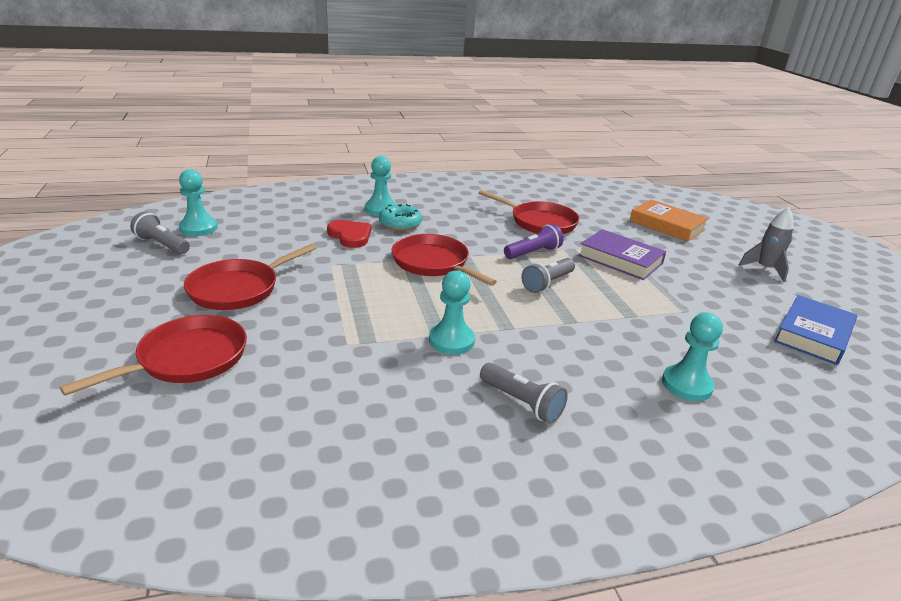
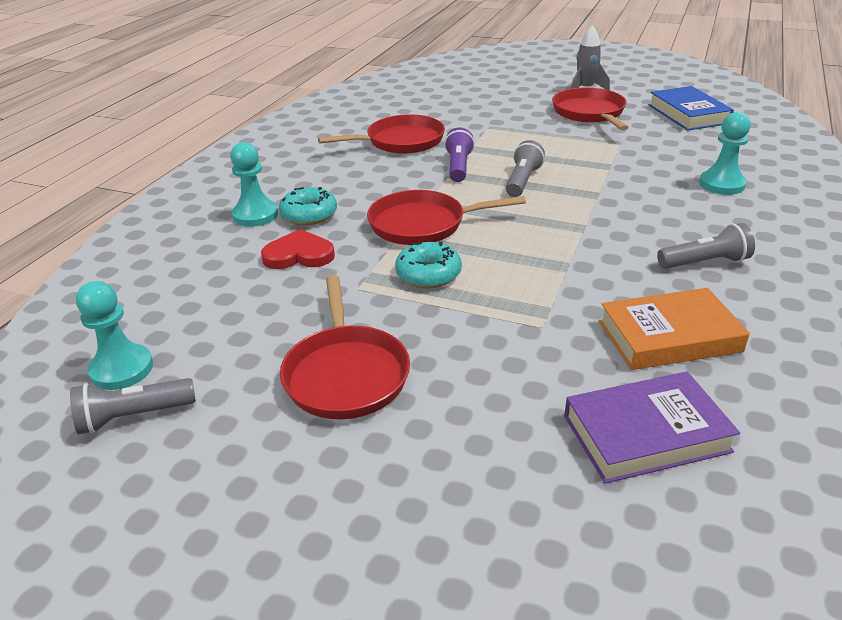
camera: 50 degrees left, 5 degrees up
red pan [60,315,247,396] -> red pan moved to [552,88,629,131]
turquoise pawn [429,270,475,355] -> none
grey flashlight [521,258,575,293] -> grey flashlight turned 150 degrees counterclockwise [506,140,545,197]
purple book [578,229,666,280] -> purple book moved to [564,372,740,484]
orange book [630,199,709,242] -> orange book moved to [599,288,750,370]
none -> turquoise donut [395,242,462,288]

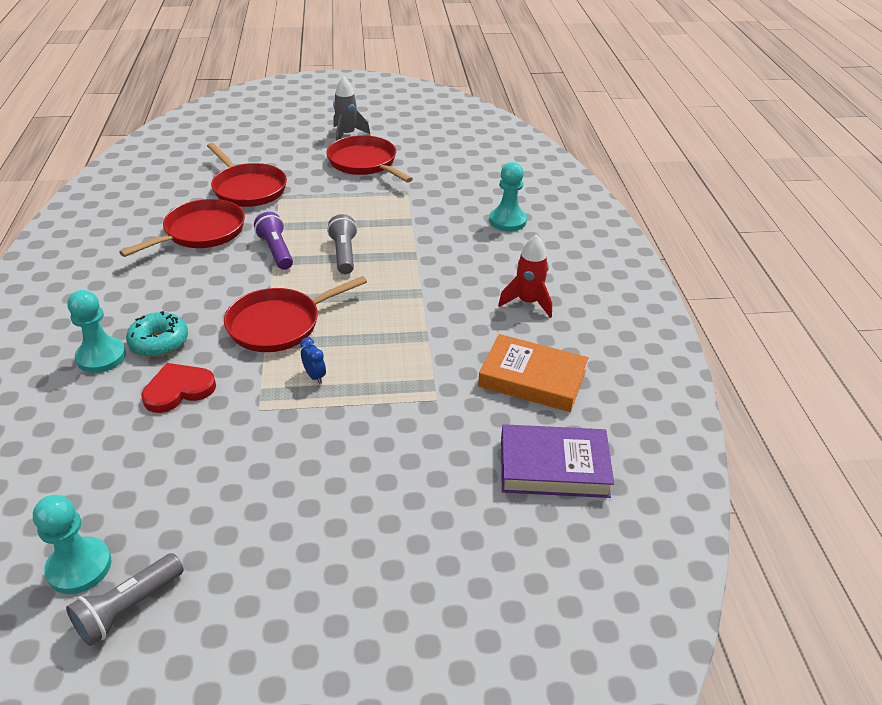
camera: 30 degrees left, 5 degrees up
red pan [280,275,410,419] -> red pan moved to [207,143,287,207]
turquoise donut [395,242,462,288] -> blue clock [300,337,326,384]
purple book [564,372,740,484] -> purple book turned 45 degrees clockwise [501,424,614,498]
orange book [599,288,750,370] -> orange book turned 60 degrees clockwise [478,334,588,412]
blue book [649,86,734,131] -> none
grey flashlight [657,223,755,269] -> red rocket [498,234,552,318]

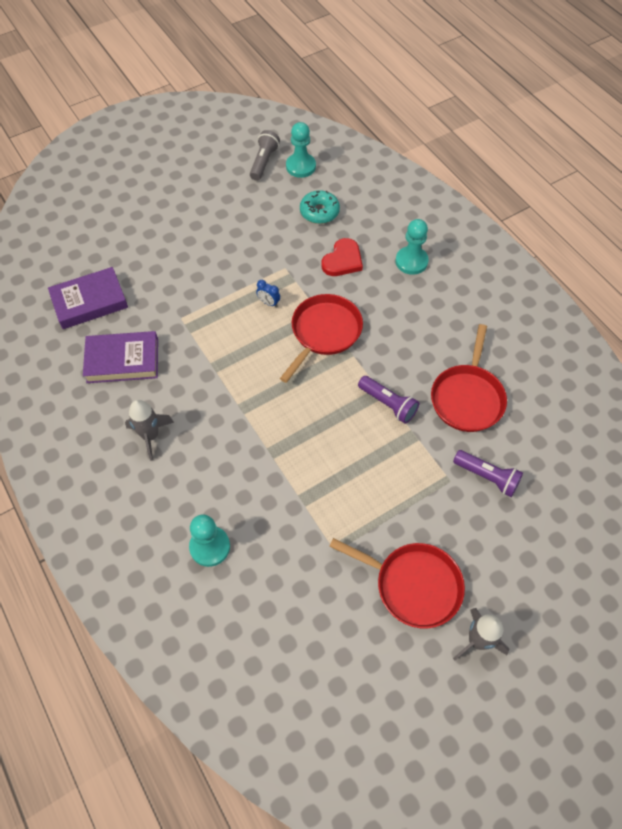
camera: 155 degrees right, 20 degrees up
turquoise donut [126,311,188,357] -> turquoise donut moved to [300,190,340,224]
red pan [207,143,287,207] -> purple flashlight [453,450,523,497]
grey flashlight [327,214,357,274] -> none
orange book [478,334,588,412] -> purple book [83,331,158,383]
red rocket [498,234,552,318] -> grey rocket [125,400,174,461]

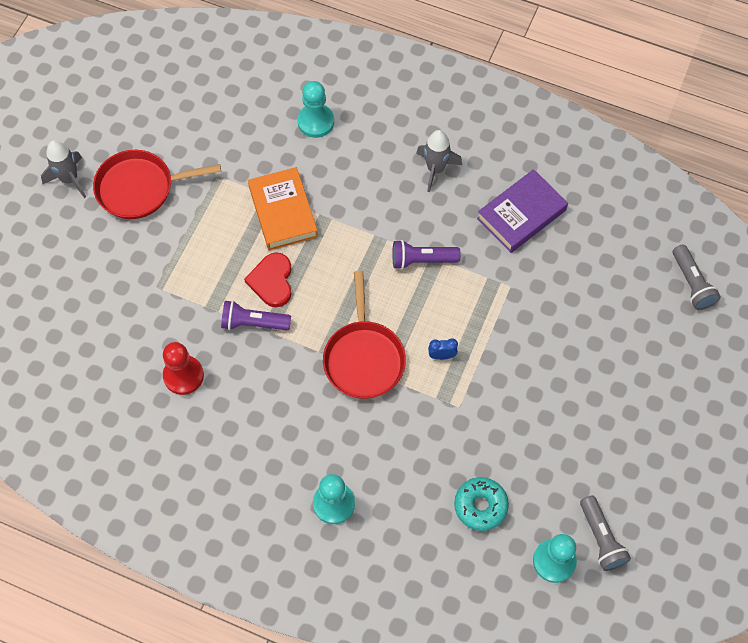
camera: 145 degrees right, 5 degrees up
purple book [48,267,128,329] -> none
red heart [322,238,363,276] -> red heart moved to [244,253,292,307]
red pan [431,324,507,432] -> red pawn [163,342,204,395]
purple flashlight [453,450,523,497] -> purple flashlight moved to [392,240,461,269]
none -> orange book [248,167,318,250]
none -> grey flashlight [673,245,721,310]

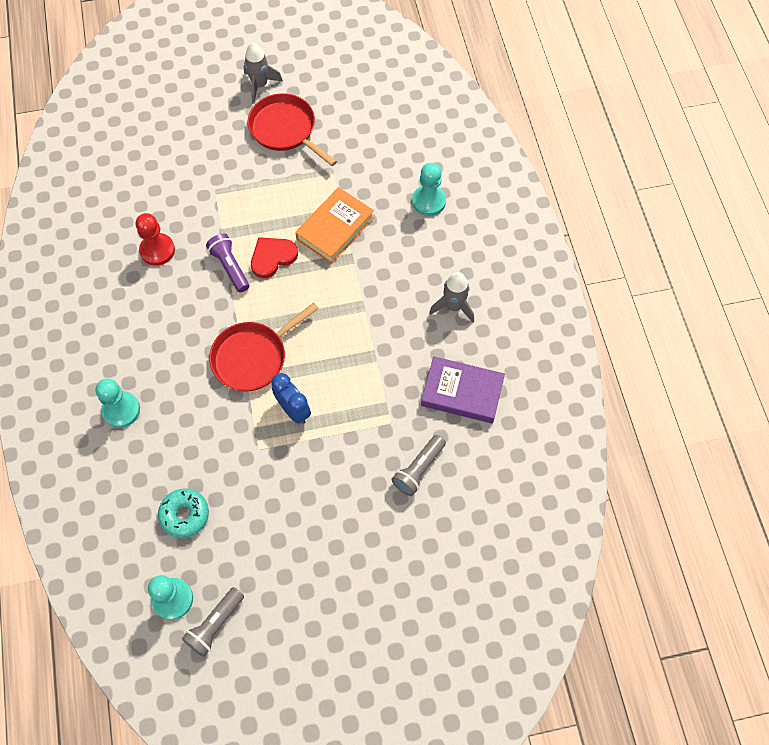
camera: 55 degrees right, 0 degrees up
purple flashlight [392,240,461,269] -> none
blue clock [428,338,458,360] -> blue clock [271,373,311,424], size x1.71
grey flashlight [673,245,721,310] -> grey flashlight moved to [392,435,446,496]

